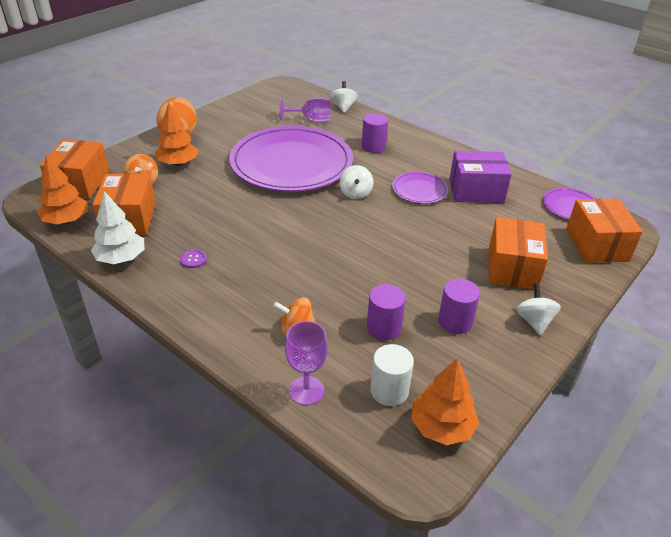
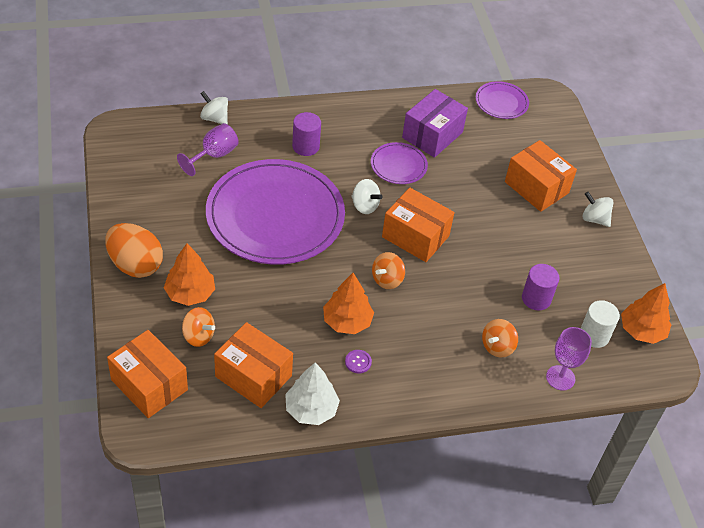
camera: 55 degrees left, 10 degrees up
orange tree [37,155,88,225] -> orange tree moved to [323,273,374,334]
purple cylinder [438,279,480,334] -> none
orange box [566,199,643,263] -> orange box moved to [382,188,454,262]
none -> orange spinning top [372,252,405,289]

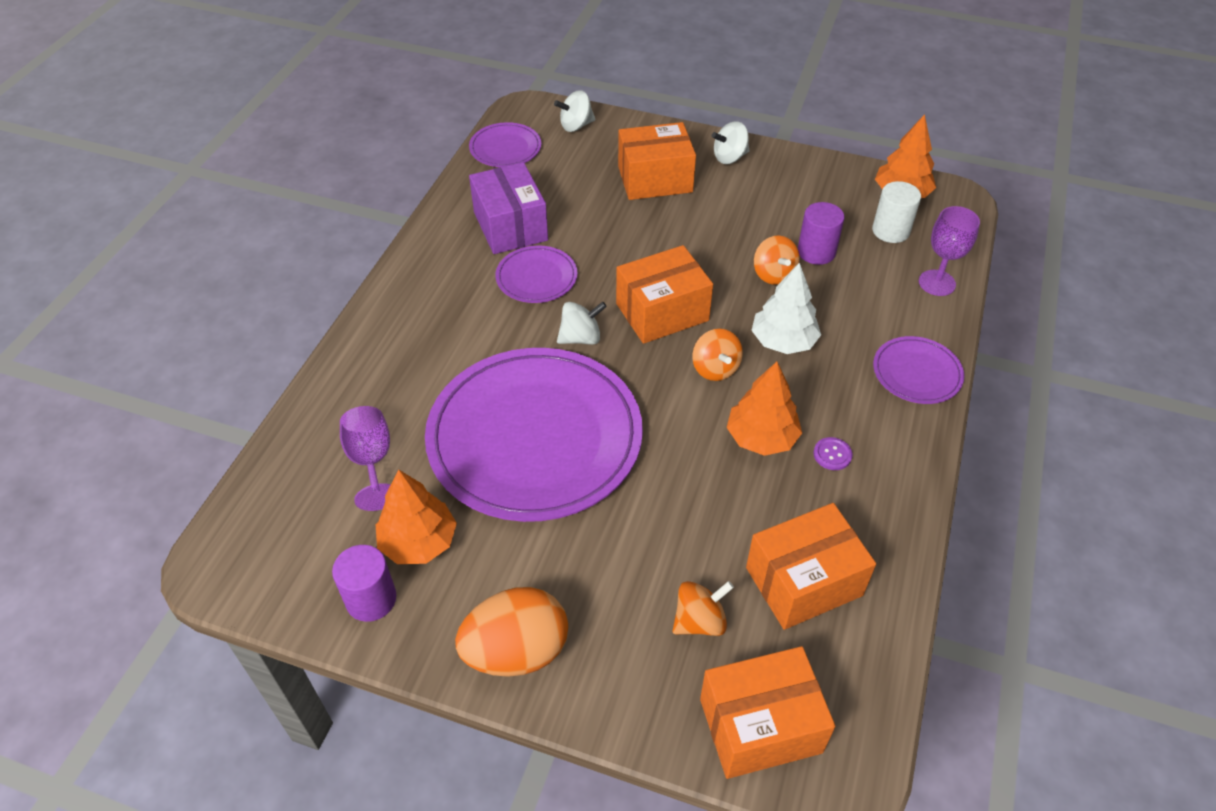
camera: 55 degrees left, 0 degrees up
orange tree [164,243,215,306] -> orange tree moved to [376,469,457,564]
white spinning top [200,91,228,124] -> white spinning top moved to [554,90,595,132]
white tree [285,362,340,425] -> white tree moved to [751,263,821,354]
purple cylinder [292,112,321,156] -> purple cylinder moved to [332,545,396,622]
orange spinning top [482,319,518,358] -> orange spinning top moved to [754,235,800,285]
none -> purple plate [873,336,964,404]

